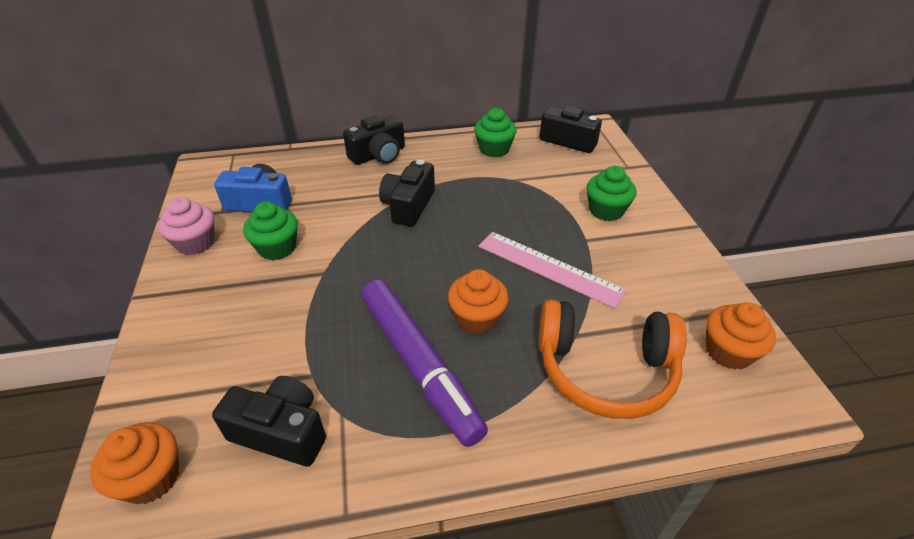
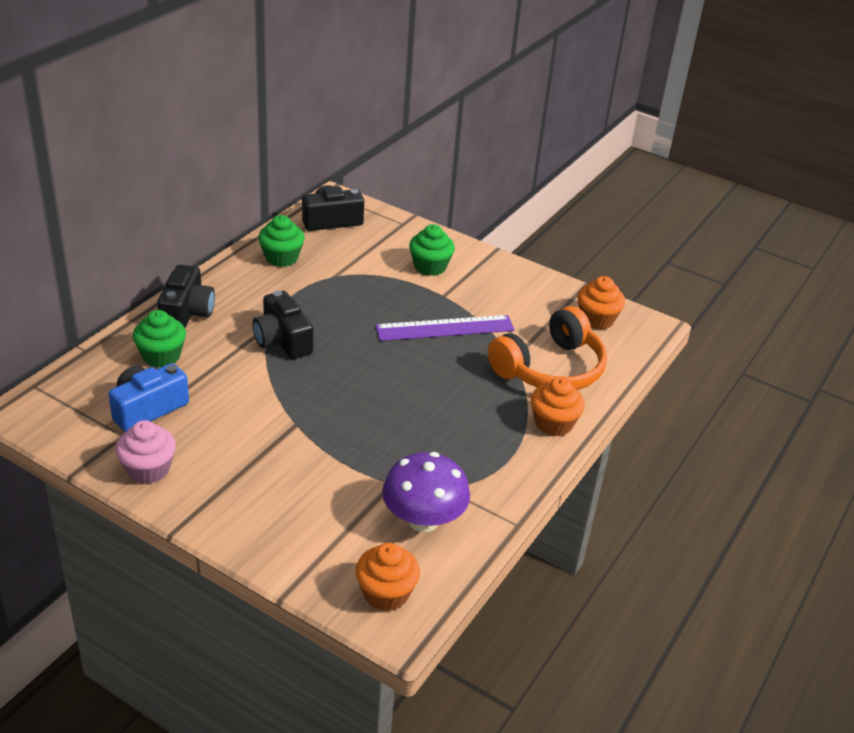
camera: 50 degrees left, 5 degrees down
black camera [212,376,326,467] -> purple mushroom [382,452,470,532]
green cupcake [243,202,298,260] -> green cupcake moved to [133,310,186,368]
purple marker [361,280,488,447] -> none
orange cupcake [448,269,509,334] -> orange cupcake moved to [531,377,585,436]
pink ruler [478,232,627,309] -> purple ruler [375,315,515,341]

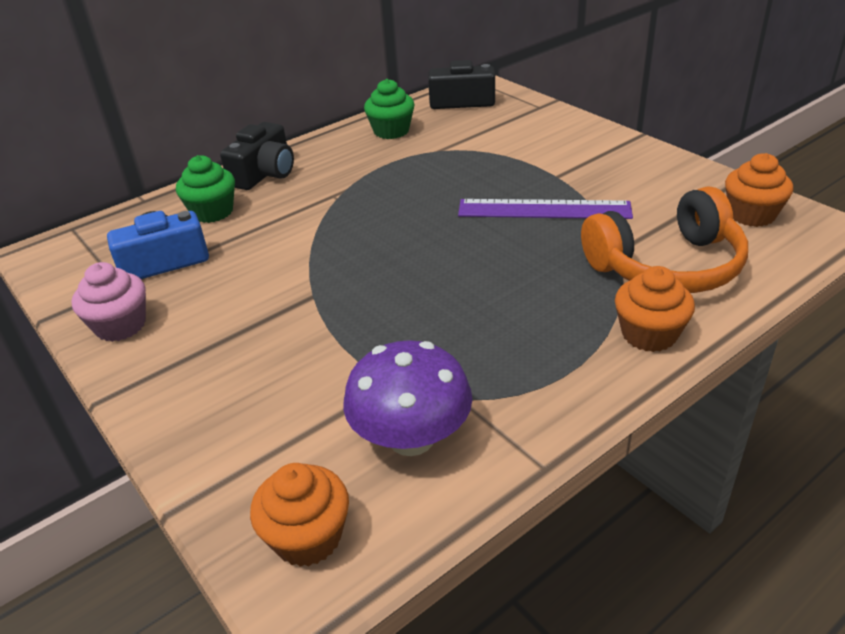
camera: 25 degrees right, 0 degrees up
black camera [252,291,313,359] -> none
green cupcake [409,224,455,276] -> none

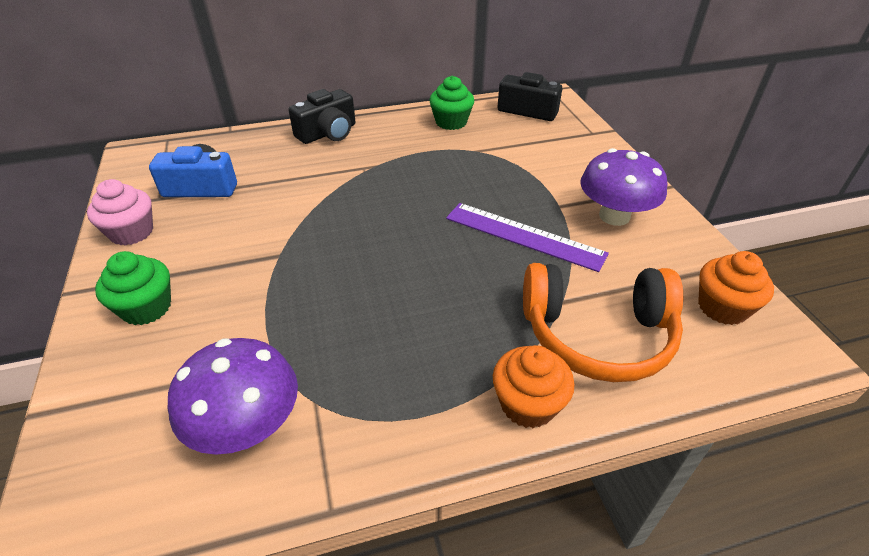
camera: 20 degrees right, 5 degrees up
green cupcake [176,155,235,223] -> green cupcake moved to [95,251,171,325]
orange cupcake [250,463,349,567] -> none
none -> purple mushroom [580,148,667,226]

